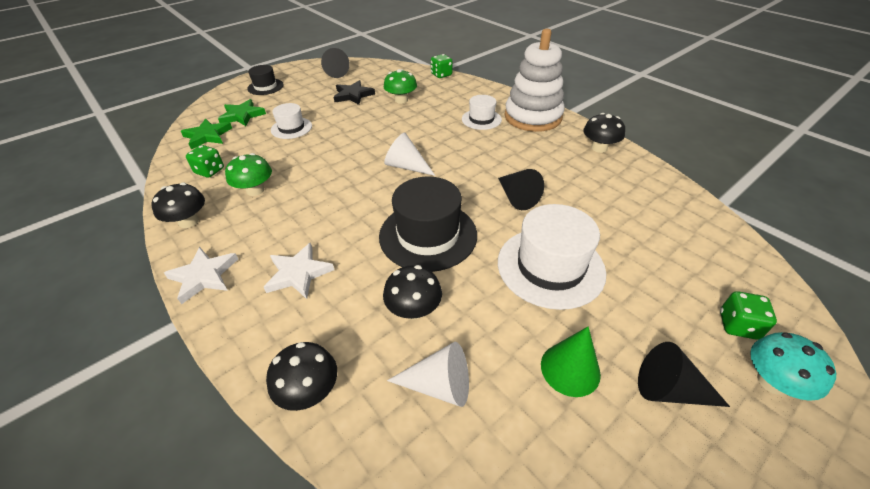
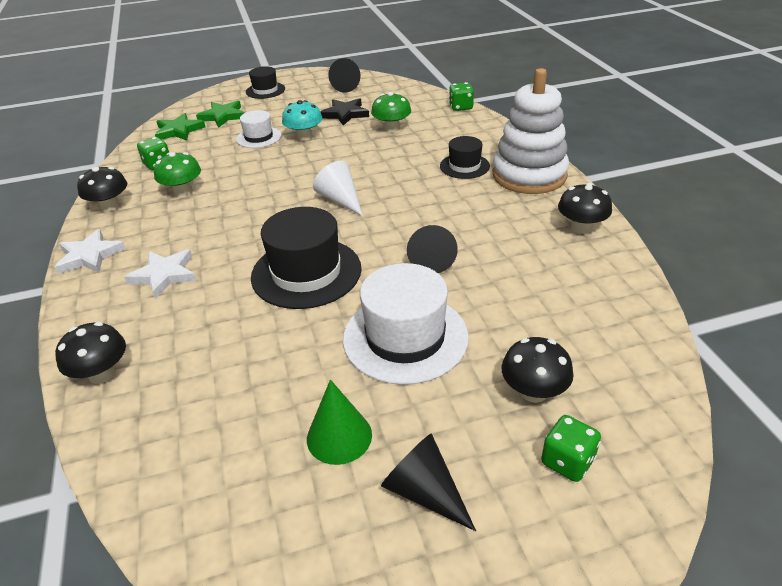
camera: 25 degrees right, 5 degrees down
black mushroom [383,265,442,320] -> black mushroom moved to [501,337,574,403]
white cone [387,342,469,407] -> none
white hat [462,95,502,130] -> black hat [440,136,490,179]
turquoise mushroom [750,332,836,401] -> turquoise mushroom moved to [282,100,322,141]

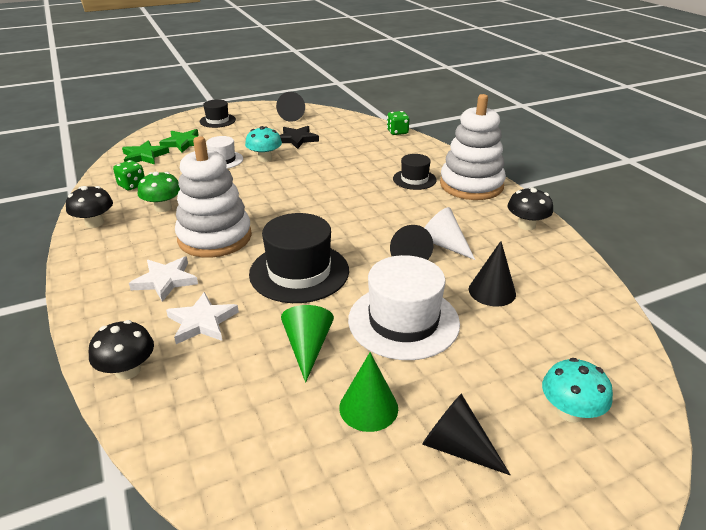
camera: 10 degrees left, 5 degrees down
white star [55,229,126,274] -> white star moved to [166,292,239,344]
white cone [313,161,363,216] -> white cone moved to [424,207,475,260]
green mushroom [371,92,411,132] -> none
black mushroom [501,337,574,403] -> none
green dice [541,415,601,482] -> turquoise mushroom [542,358,613,423]
none -> white stacking toy [175,136,252,258]
none -> green cone [281,305,334,383]
none -> black cone [469,241,516,306]

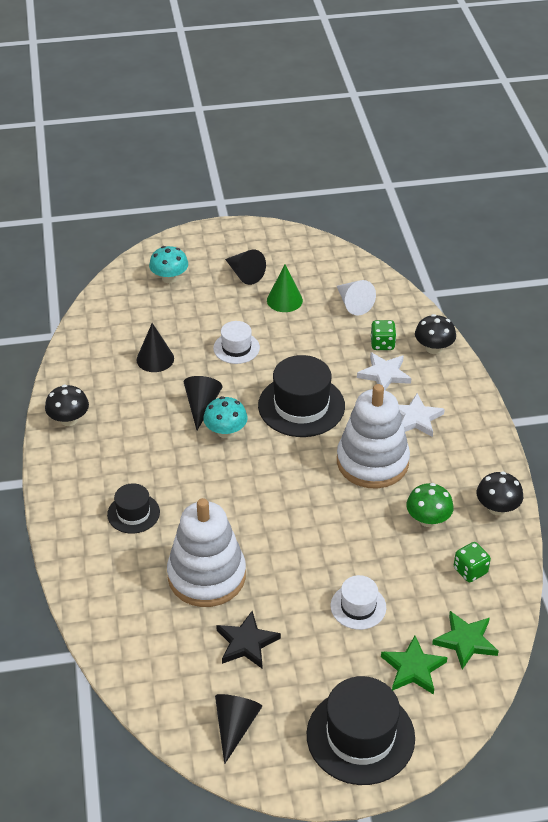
camera: 165 degrees left, 10 degrees up
black hat [199,99,236,128] -> black hat [307,676,415,785], size x1.79
turquoise mushroom [245,126,282,162] -> turquoise mushroom moved to [203,396,247,438]
green cone [281,305,334,383] -> none
white hat [348,255,460,360] -> white hat [213,321,260,364], size x0.56
green dice [387,111,409,135] -> green dice moved to [371,320,396,350]
white cone [424,207,475,260] -> white cone moved to [337,280,376,316]
white stacking toy [440,94,506,200] -> white stacking toy moved to [167,498,246,607]

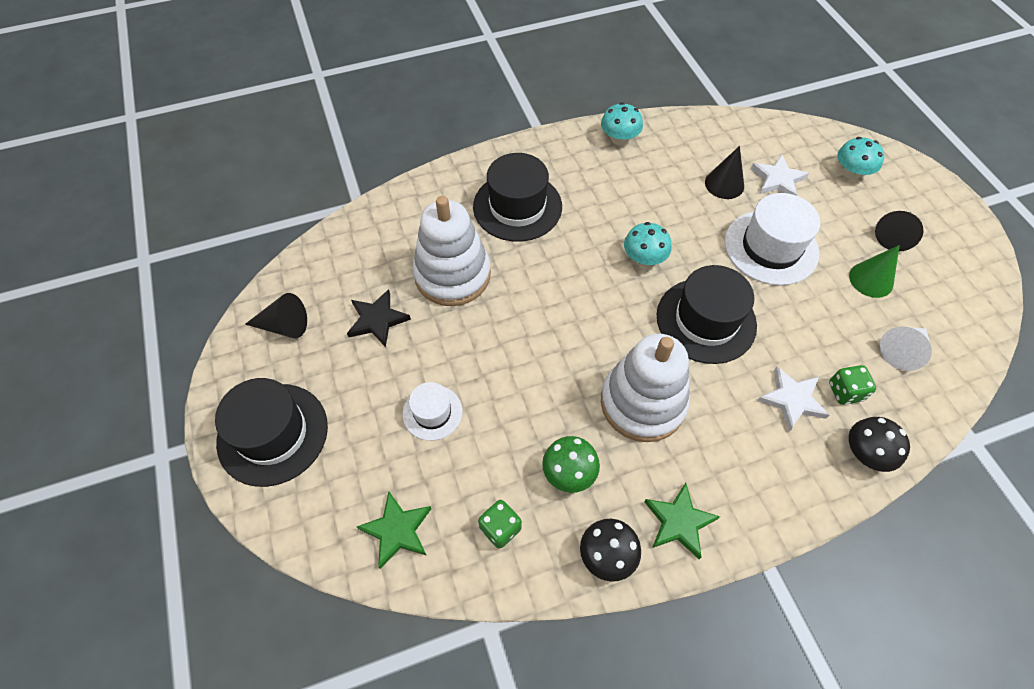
camera: 80 degrees right, 15 degrees up
black mushroom [45,385,89,426] -> turquoise mushroom [601,102,643,145]
black hat [107,483,160,534] -> black hat [473,153,562,242], size x1.79
black cone [184,376,223,430] -> none
white hat [213,321,260,364] -> white hat [725,193,821,286], size x1.79
green star [381,636,448,695] -> green star moved to [644,483,720,559]
white star [399,393,445,437] -> white star moved to [751,155,809,196]

